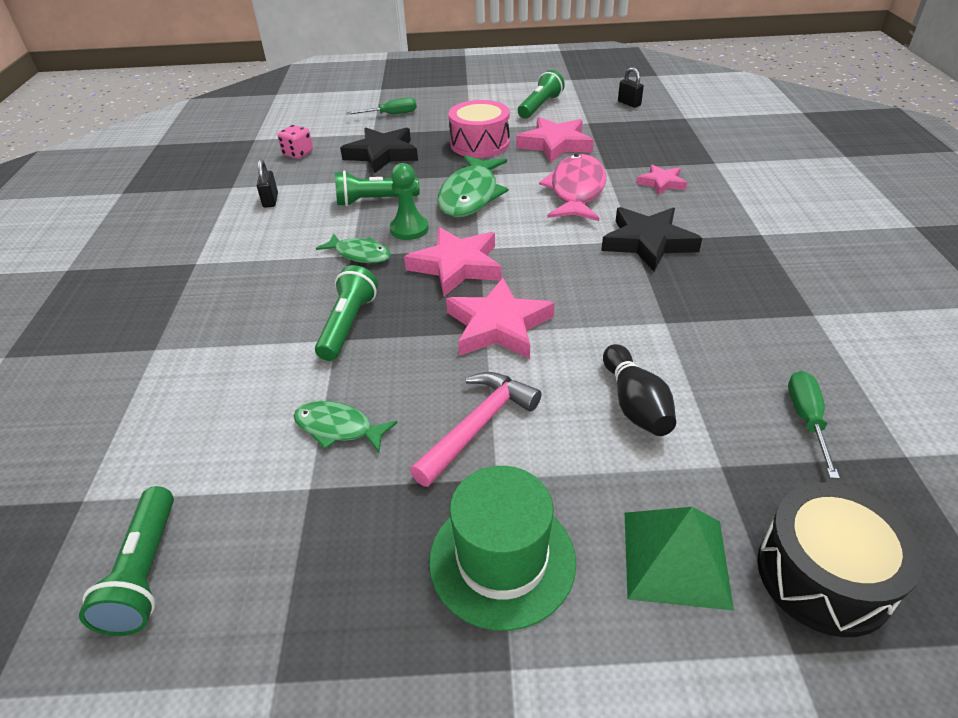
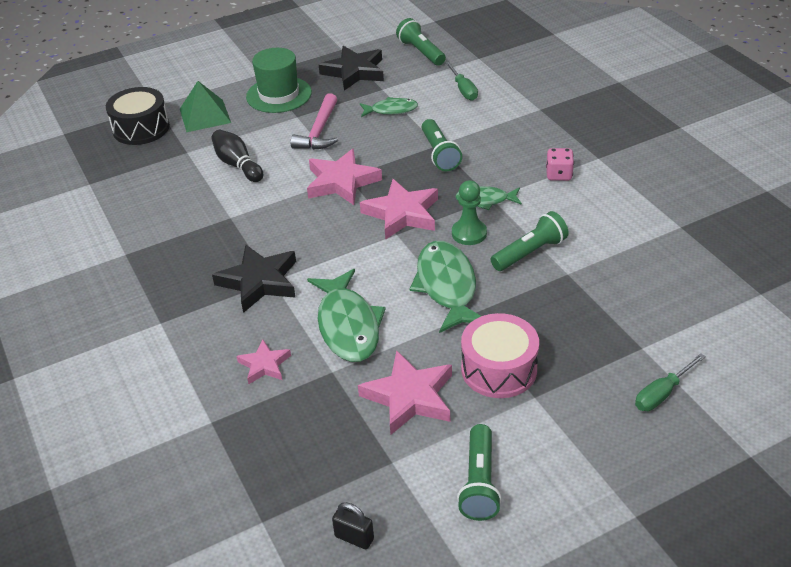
camera: 155 degrees right, 0 degrees up
black padlock [257,160,278,208] -> none
pink dice [277,125,313,159] -> pink dice moved to [546,148,574,181]
black star [340,127,418,174] -> black star moved to [319,46,384,91]
pink fish [539,154,606,221] -> green fish [307,269,386,362]
green screwdriver [788,371,840,479] -> green screwdriver moved to [446,62,478,101]

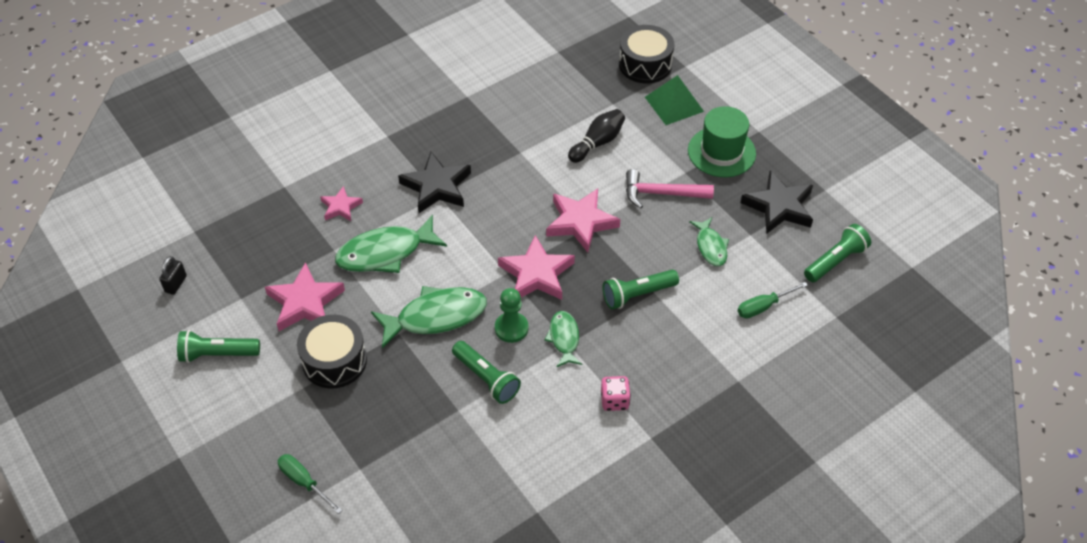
camera: 80 degrees right, 10 degrees up
pink drum [461,313,539,398] -> black drum [297,315,367,389]

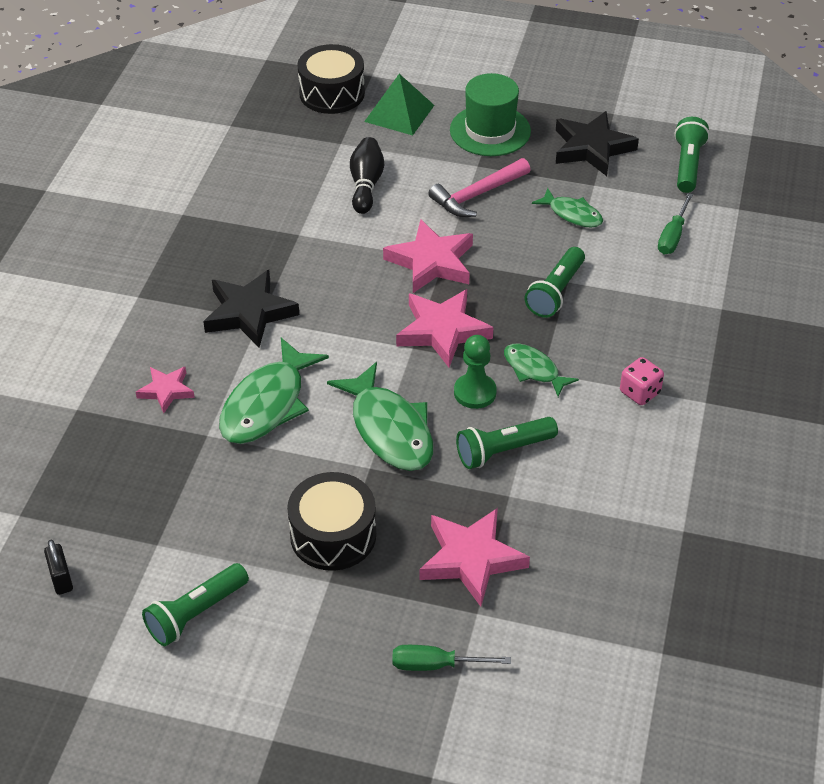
camera: 40 degrees left, 5 degrees down
pink star [265,262,345,331] -> pink star moved to [419,508,530,607]
green fish [371,286,487,348] -> green fish turned 120 degrees clockwise [327,362,433,471]
green flashlight [452,341,521,404] -> green flashlight turned 150 degrees clockwise [456,417,558,469]

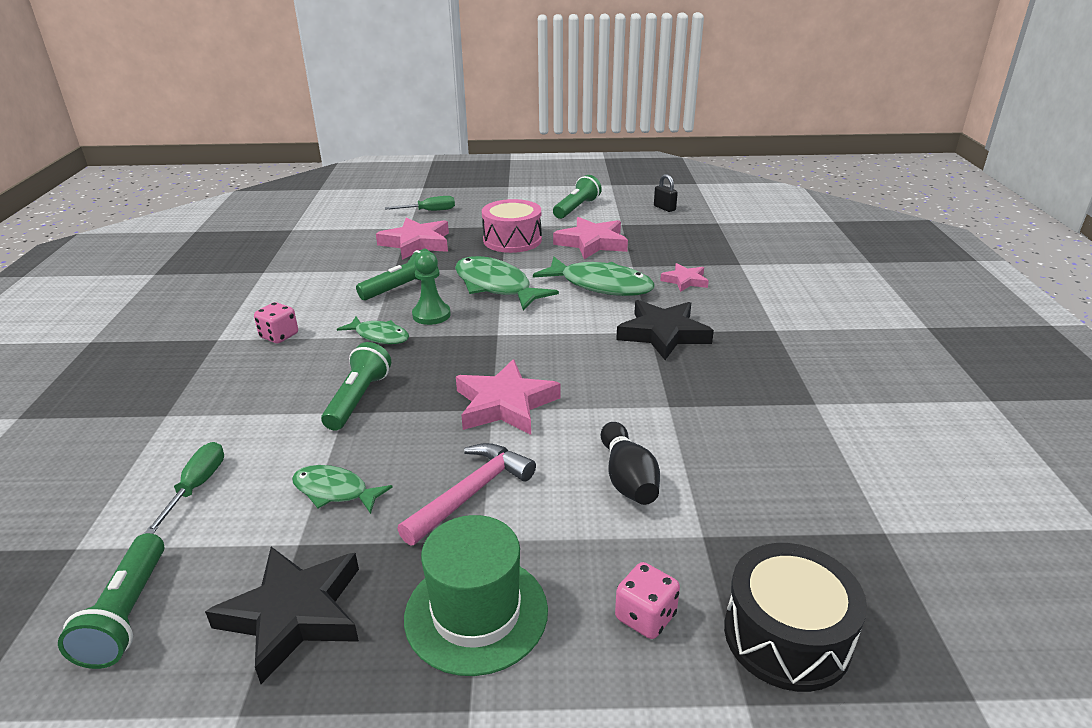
camera: 165 degrees right, 15 degrees down
green fish [219,338,329,444] -> green fish turned 105 degrees clockwise [533,257,655,296]
black drum [287,472,376,571] -> pink drum [482,199,542,253]
green pyramid [364,74,434,135] -> pink dice [615,562,680,639]
pink star [396,289,493,367] -> pink star moved to [553,217,628,259]

